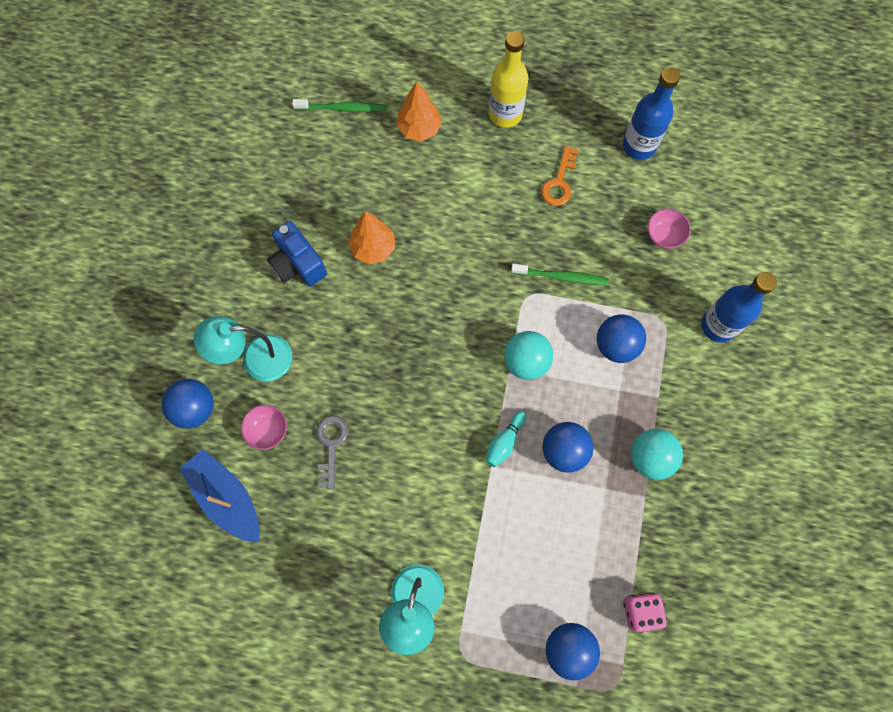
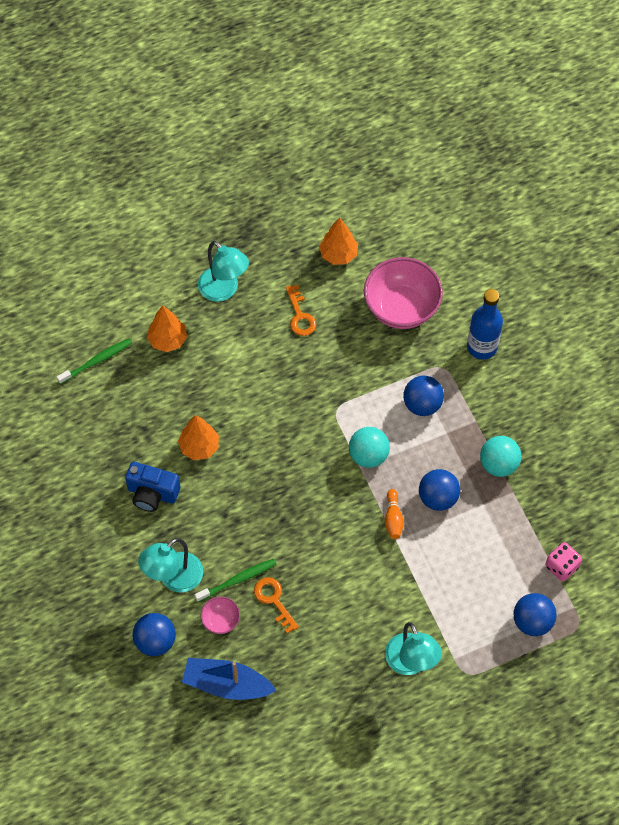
camera: 35 degrees left, 10 degrees down
grey key [316,415,348,489] -> orange key [254,577,299,633]
turquoise bowling pin [486,411,526,467] -> orange bowling pin [385,489,404,539]
yellow bottle [489,31,529,128] -> turquoise lamp [198,241,249,302]
green toothbrush [511,264,609,285] -> green toothbrush moved to [194,559,276,602]
blue bottle [623,67,680,160] -> orange tree [319,218,358,265]
pink bowl [648,209,691,249] -> pink bowl [364,257,443,329], size x2.15

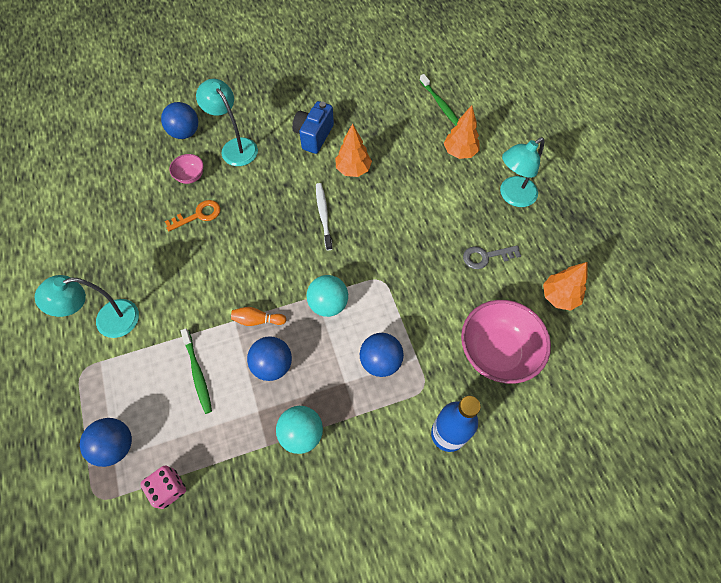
camera: 95 degrees right, 0 degrees up
blue boat [182,658,277,700] -> none
green toothbrush [194,559,276,602] -> green toothbrush moved to [181,328,212,414]
orange key [286,284,316,336] -> grey key [463,245,521,269]
none -> white toothbrush [316,183,332,251]

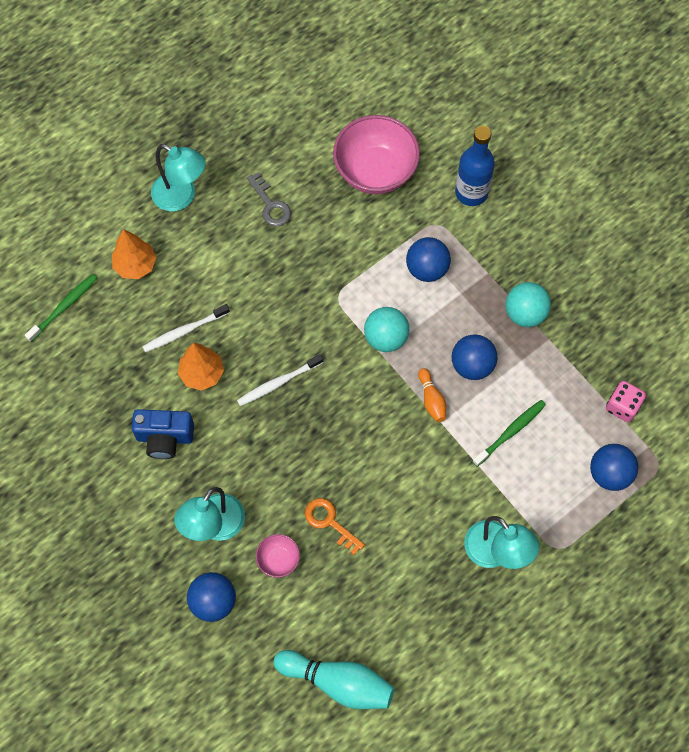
camera: 110 degrees left, 5 degrees up
orange tree [543,262,588,311] -> none
none -> white toothbrush [142,304,230,352]
none -> turquoise bowling pin [273,650,394,709]

